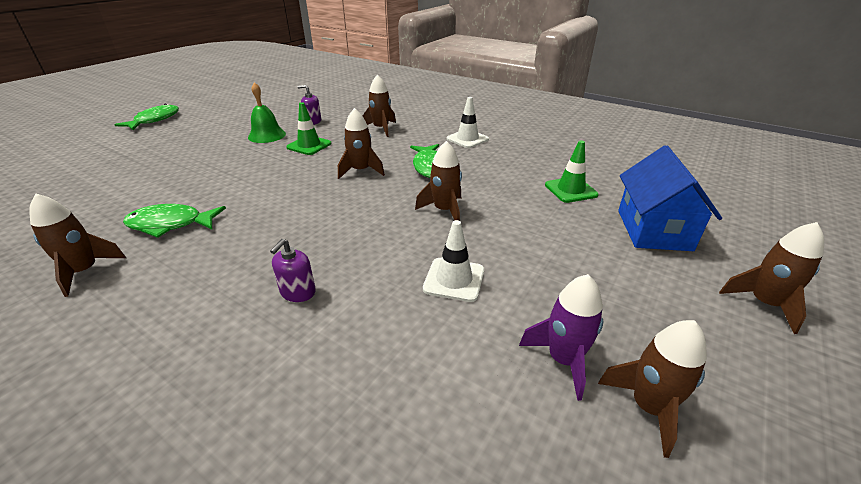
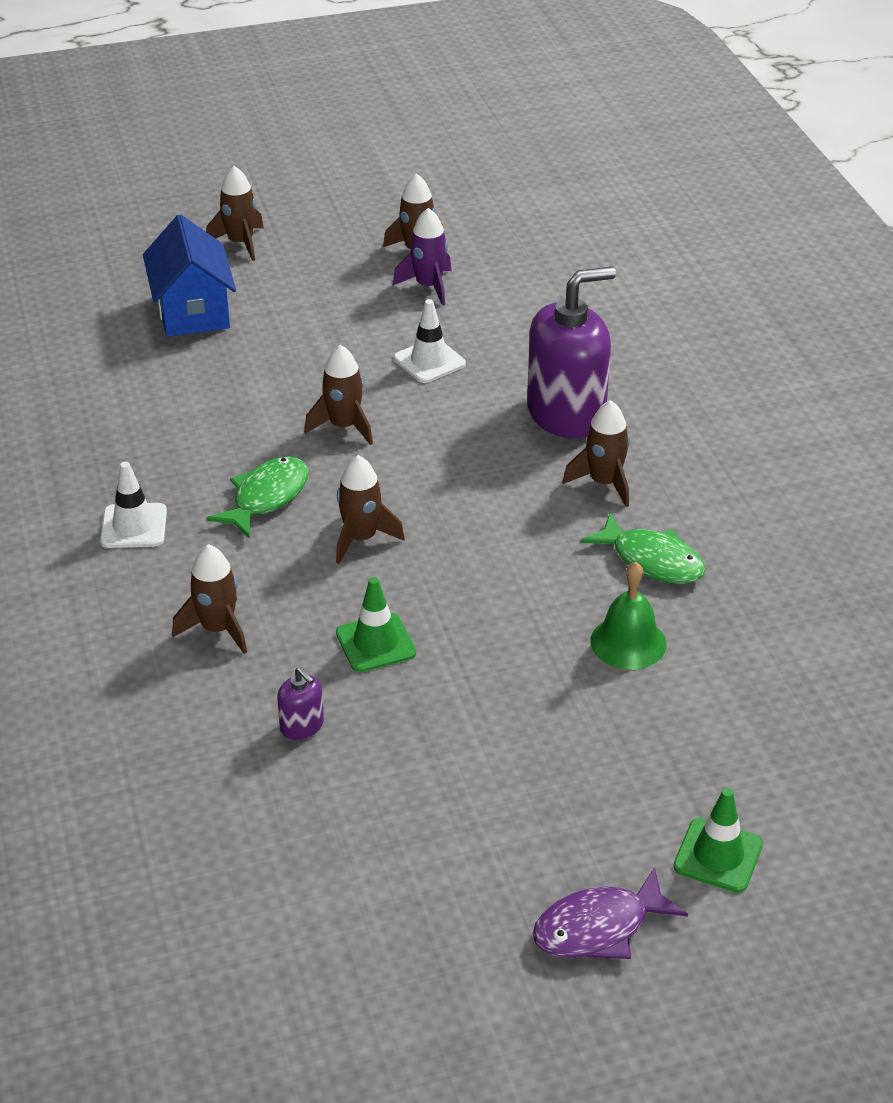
camera: 140 degrees left, 5 degrees up
brown rocket [29,194,126,297] -> brown rocket moved to [563,400,630,507]
green fish [114,104,179,130] -> purple fish [533,867,688,959]
green bell [248,82,286,143] -> green bell moved to [590,562,666,670]
purple soap dispenser [270,239,316,302] -> purple soap dispenser [527,266,616,438], size x2.37
green traffic cone [545,141,599,203] -> green traffic cone moved to [674,788,763,893]
blue house [618,145,722,251] -> blue house turned 60 degrees counterclockwise [143,215,236,337]

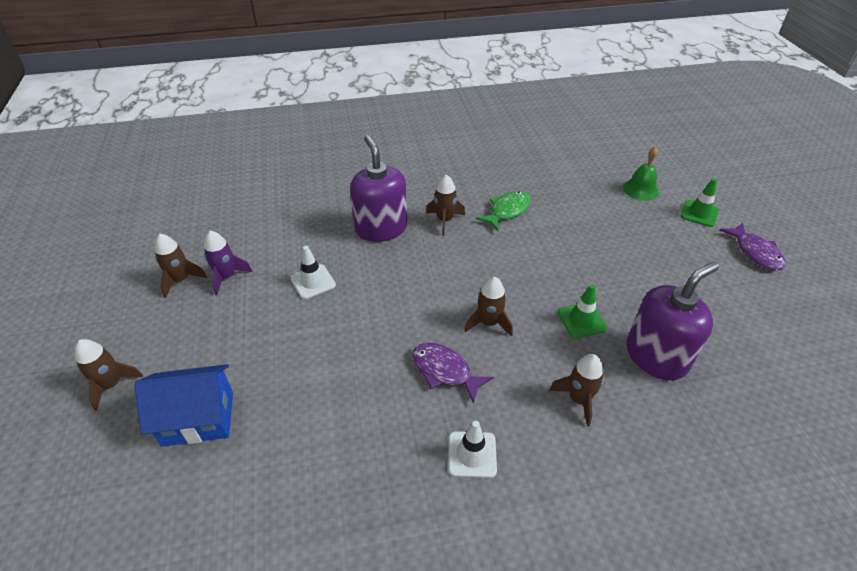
camera: 85 degrees left, 5 degrees up
green fish [206,456,308,539] -> purple fish [412,343,494,404]
purple soap dispenser [277,667,324,740] -> purple soap dispenser [626,262,719,380], size x2.37
brown rocket [304,345,373,445] -> none
green bell [590,562,666,670] -> green bell moved to [623,146,659,201]

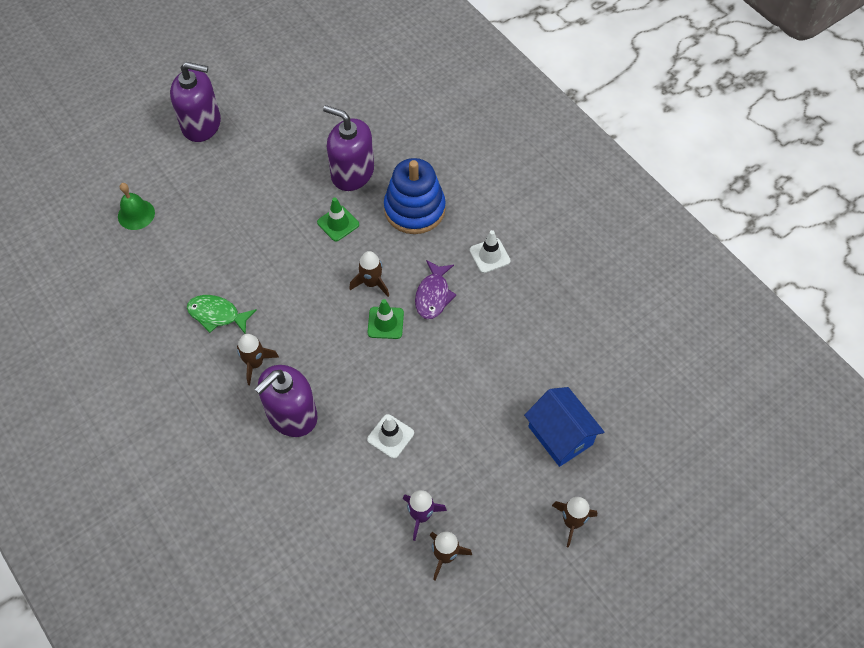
camera: 115 degrees left, 15 degrees up
brown rocket [549,354,604,427] -> blue stacking toy [384,158,446,234]
green traffic cone [680,178,719,227] -> green traffic cone moved to [367,299,404,339]
purple fish [719,223,786,270] -> purple soap dispenser [170,62,221,142]

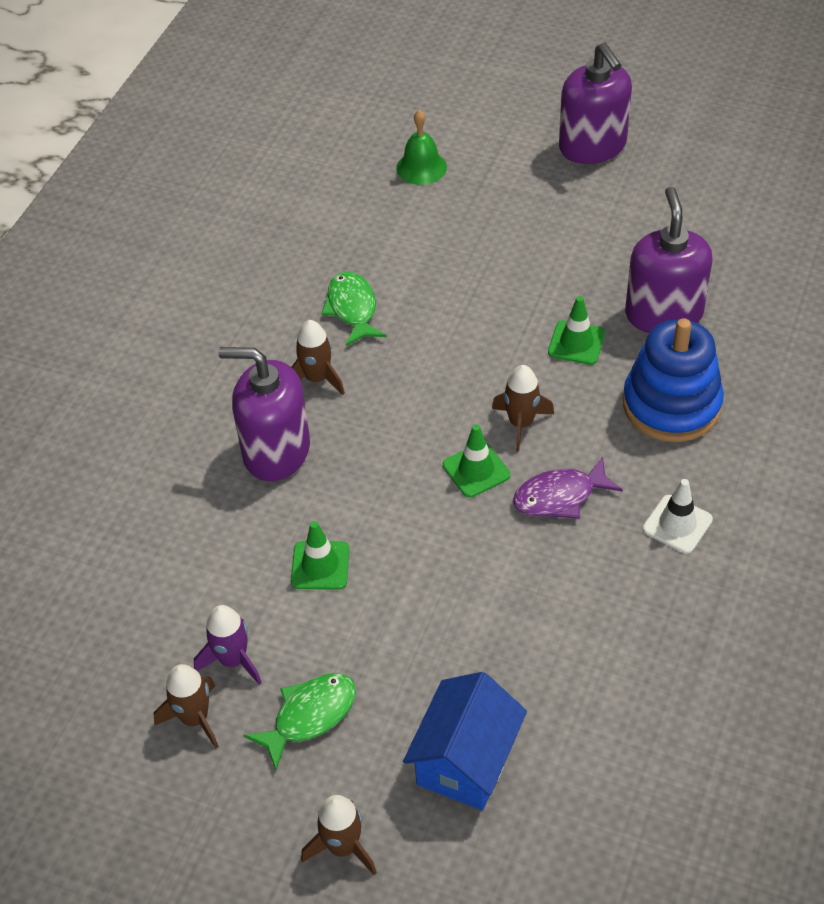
camera: 60 degrees right, 10 degrees down
white traffic cone [367,414,414,459] -> green traffic cone [291,521,349,590]
none -> green fish [244,673,356,770]

